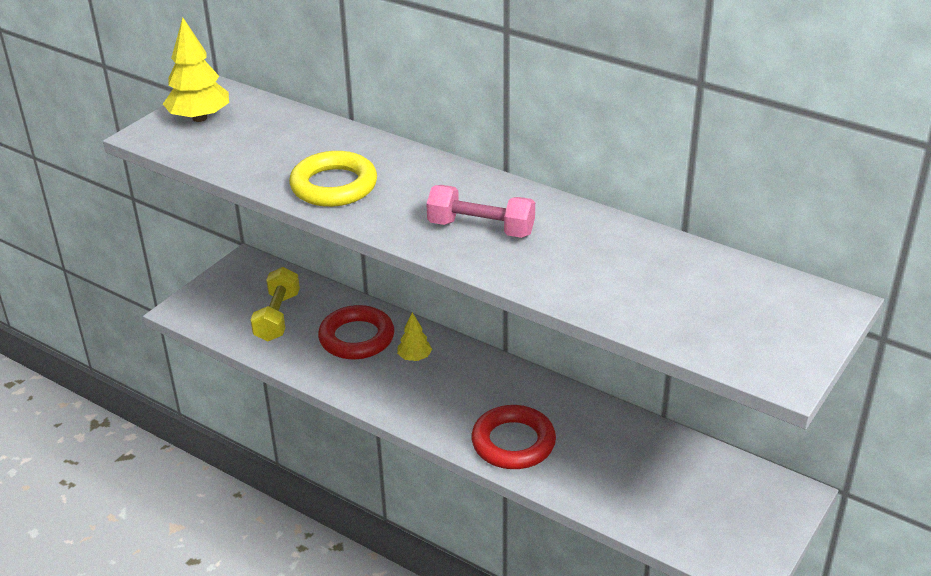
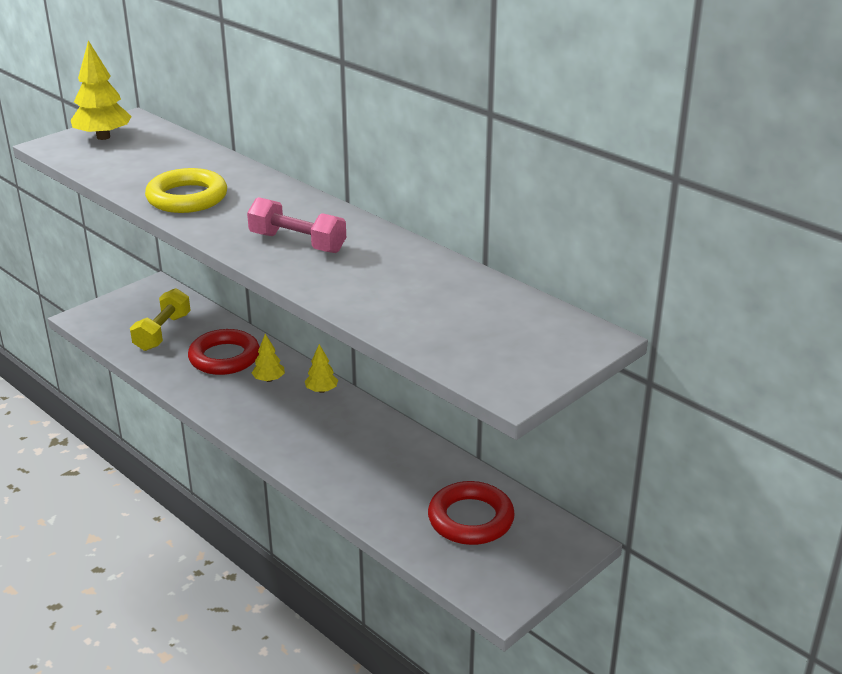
camera: 10 degrees right, 5 degrees down
red ring [471,405,556,469] -> red ring moved to [428,481,515,545]
none -> yellow tree [305,344,338,393]

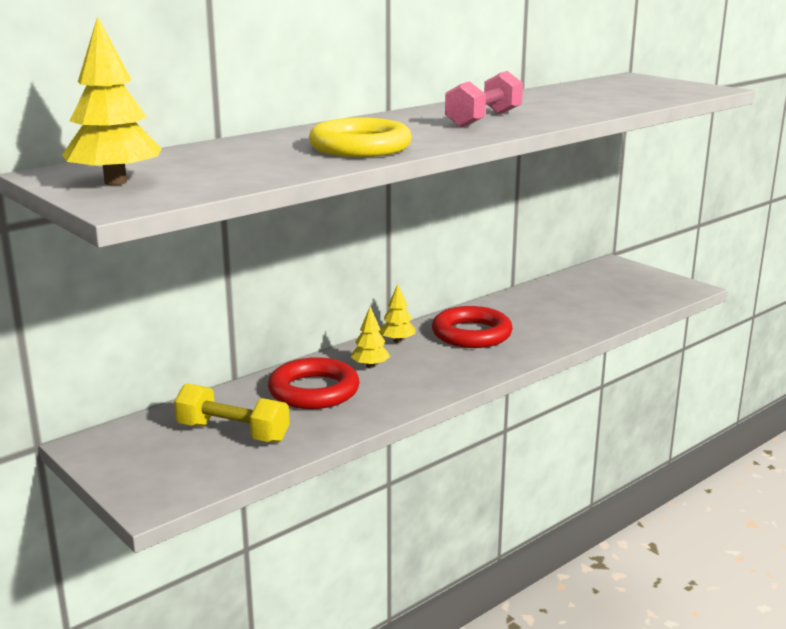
camera: 85 degrees left, 10 degrees down
red ring [428,481,515,545] -> red ring moved to [432,306,513,348]

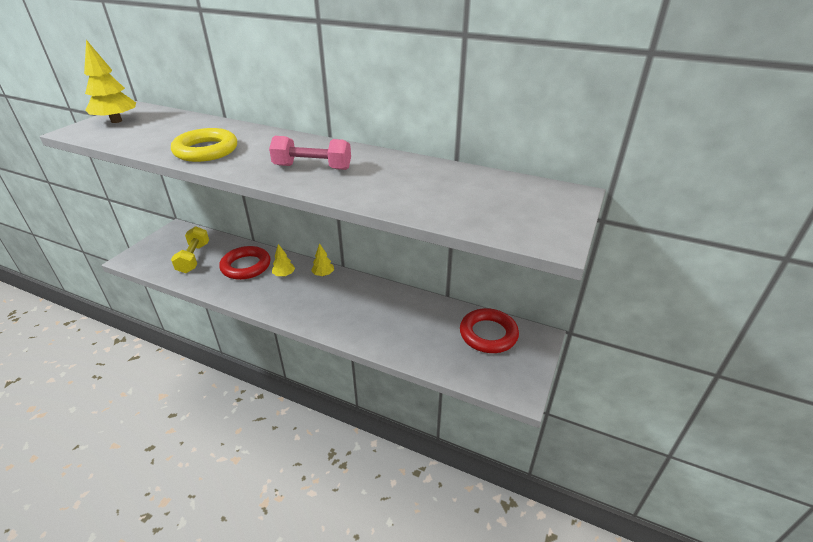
camera: 65 degrees right, 15 degrees up
red ring [432,306,513,348] -> red ring moved to [460,308,519,353]

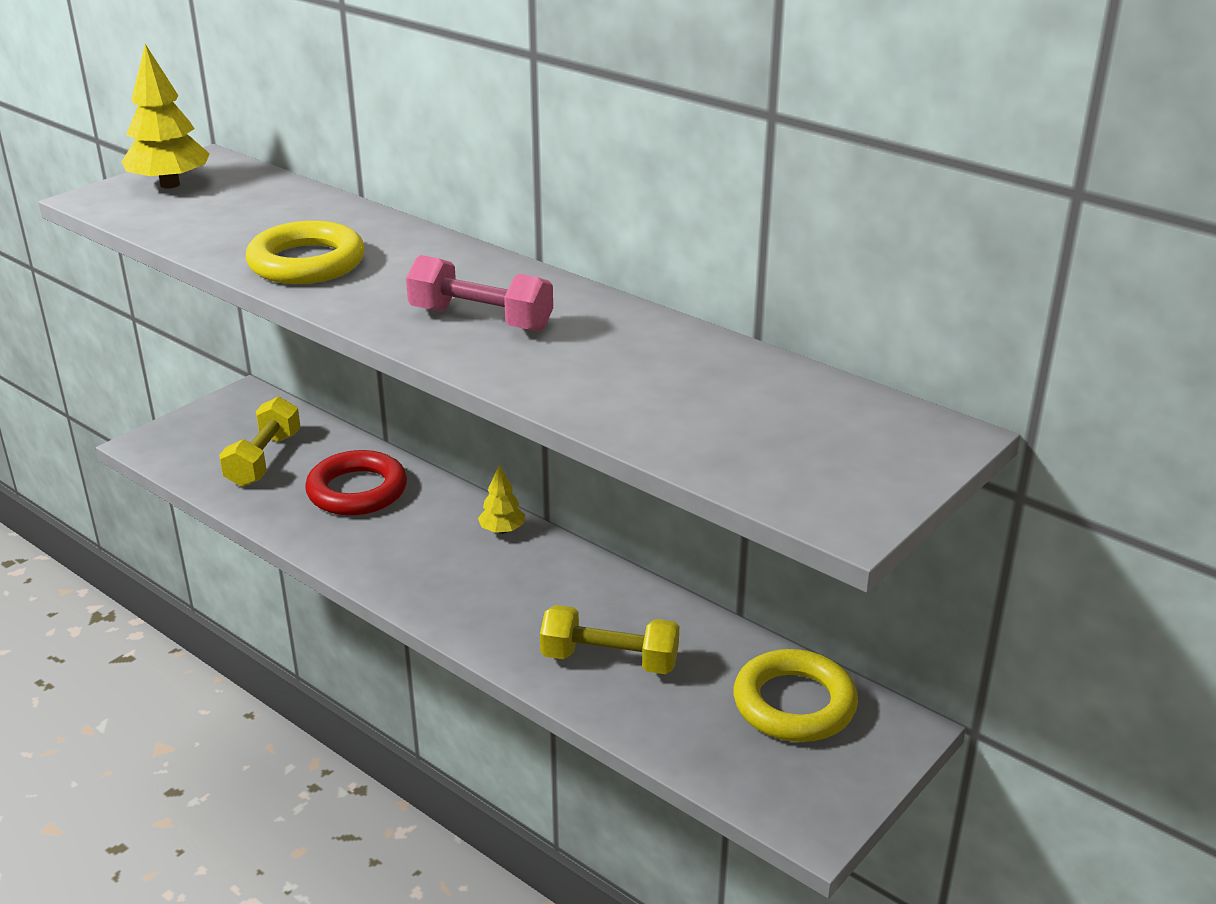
camera: 15 degrees right, 5 degrees down
yellow tree [272,244,295,277] -> none
red ring [460,308,519,353] -> yellow ring [733,649,858,742]
none -> yellow dumbbell [540,605,679,674]

